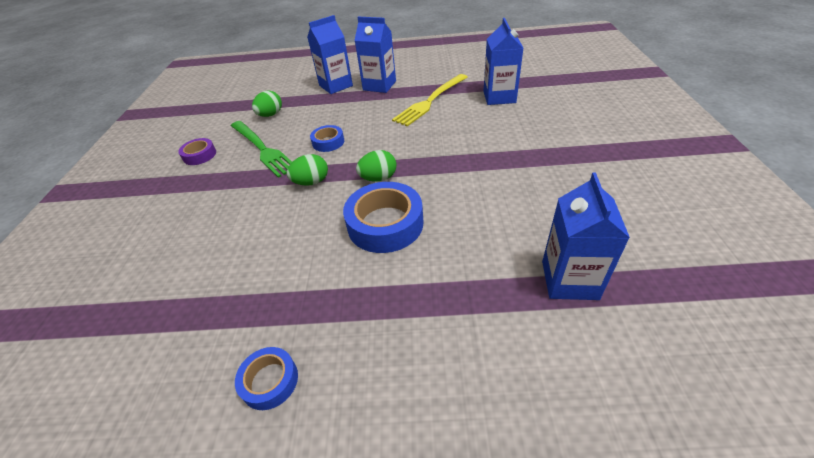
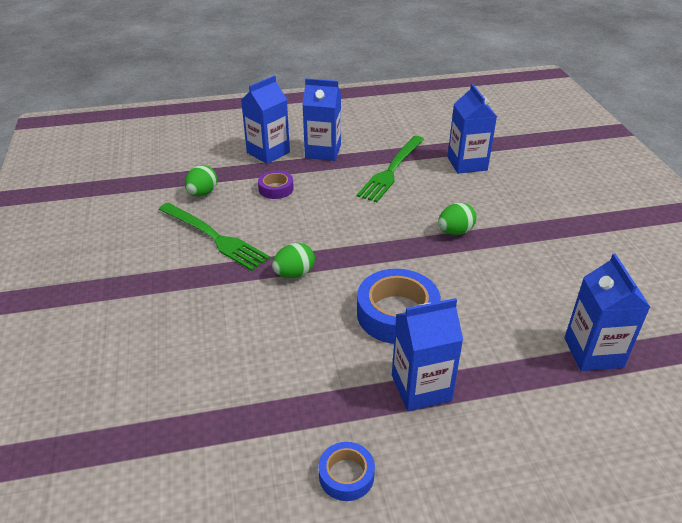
camera: 15 degrees left, 5 degrees down
purple tape [178,138,216,165] -> purple tape moved to [258,170,294,199]
blue tape [310,125,344,152] -> none
green egg [356,150,396,182] -> green egg moved to [438,203,476,235]
yellow fork [392,74,468,126] -> green fork [357,136,424,202]
none -> blue carton [392,298,463,411]

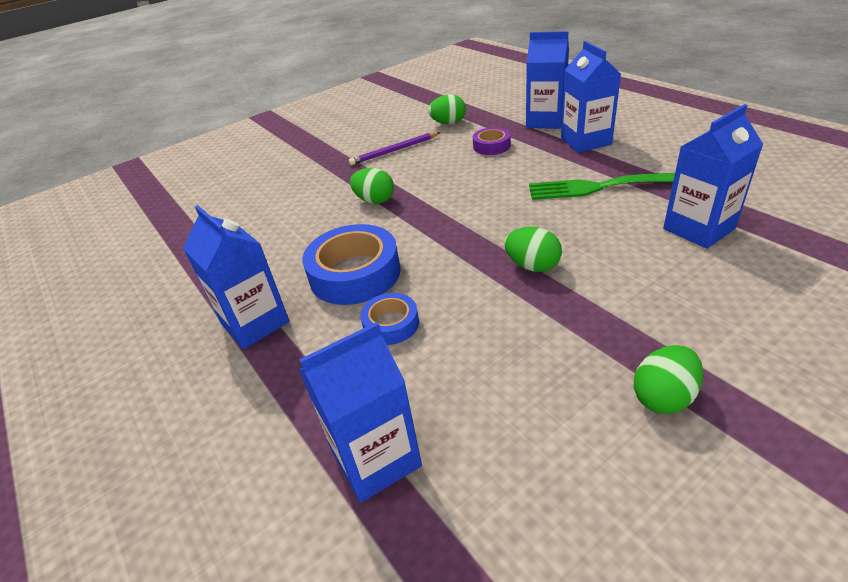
camera: 70 degrees right, 0 degrees up
green fork [158,203,270,271] -> purple pencil [349,132,441,165]
blue tape [319,442,375,501] -> blue tape moved to [360,293,419,345]
none -> green egg [634,345,703,414]

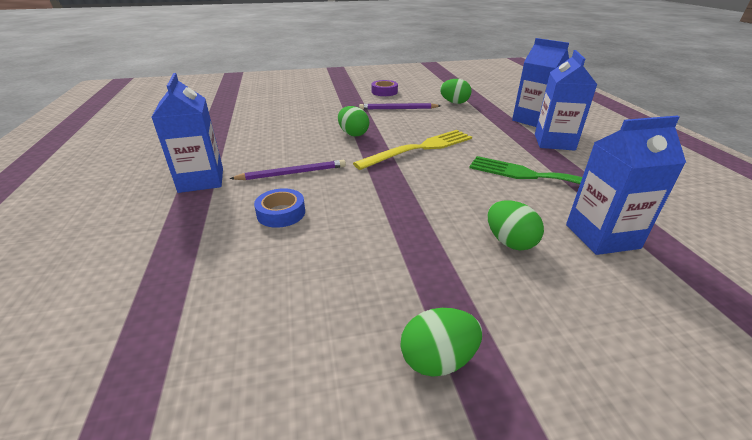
camera: 20 degrees right, 5 degrees down
blue carton [299,322,422,503] -> none
blue tape [302,224,401,305] -> purple pencil [229,160,346,180]
purple tape [473,127,511,155] -> purple tape moved to [371,80,398,96]
green egg [504,227,562,272] -> green egg moved to [488,200,544,250]
none -> yellow fork [353,130,472,170]

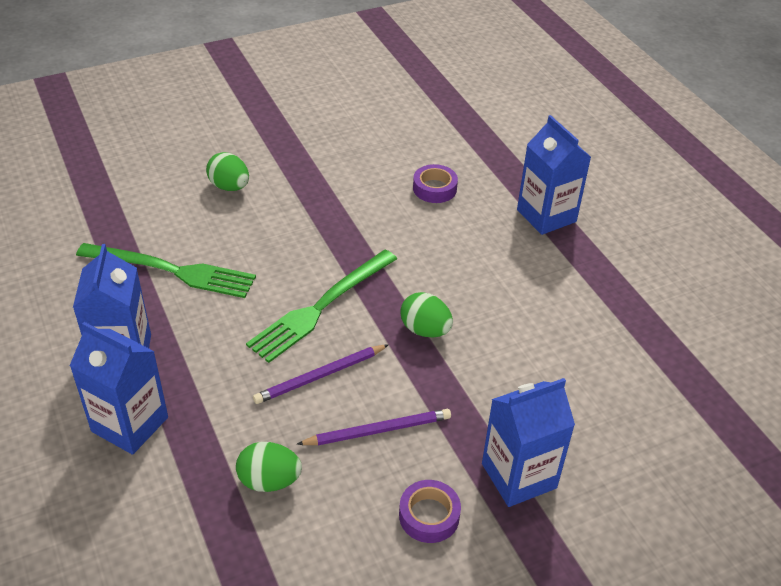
camera: 165 degrees right, 10 degrees up
purple pencil [229,160,346,180] -> purple pencil moved to [253,344,389,404]
blue tape [254,188,305,228] -> purple tape [413,164,458,203]
yellow fork [353,130,472,170] -> green fork [246,250,397,363]
green egg [400,308,482,377] -> none
blue carton [566,116,686,255] -> blue carton moved to [482,378,575,507]

